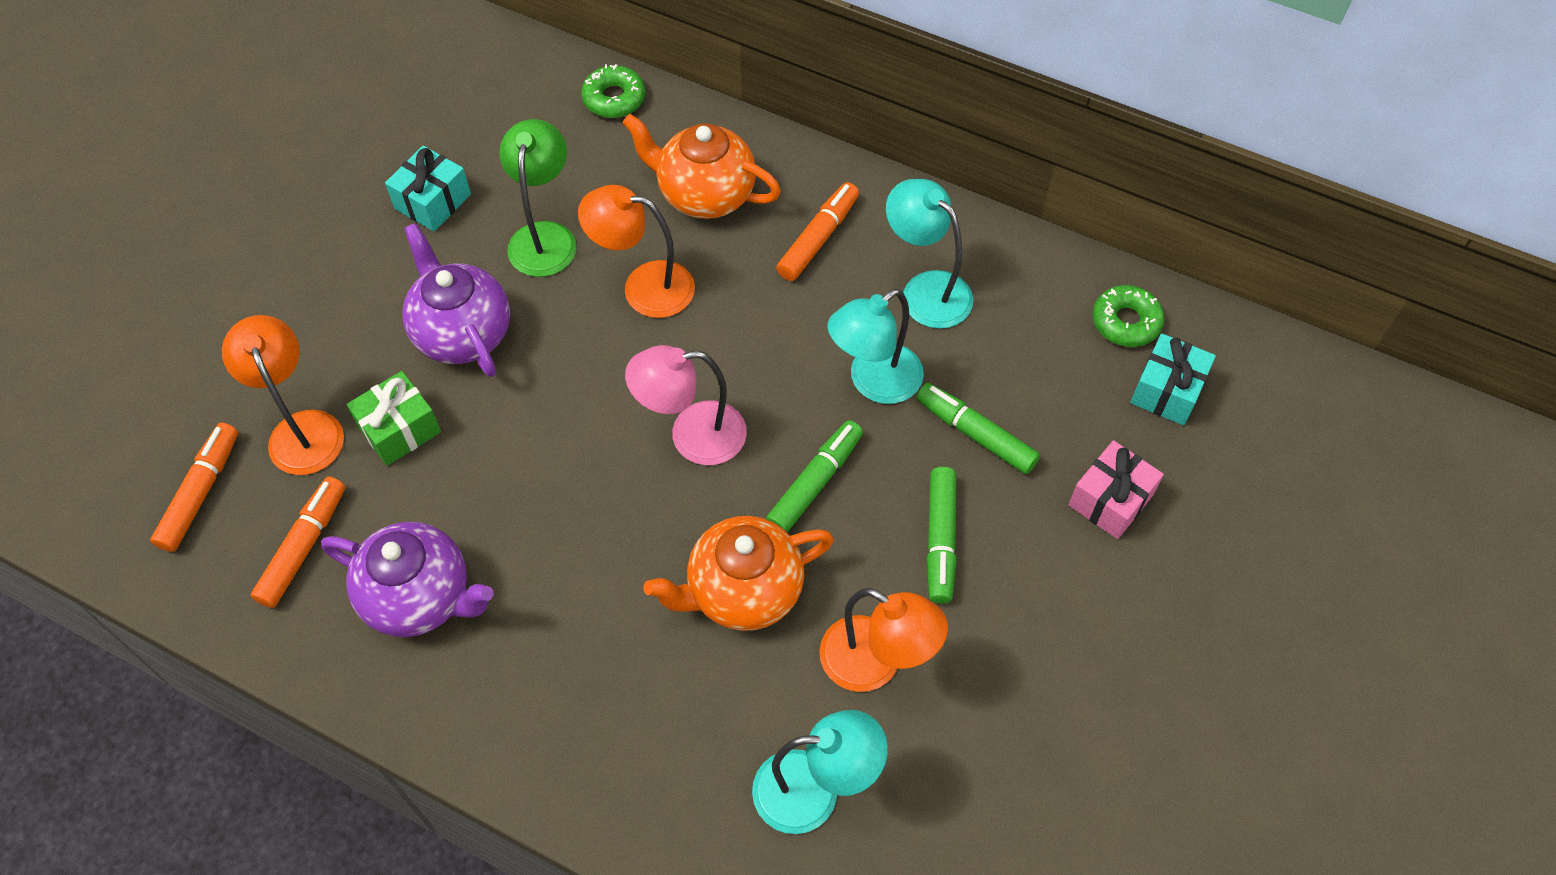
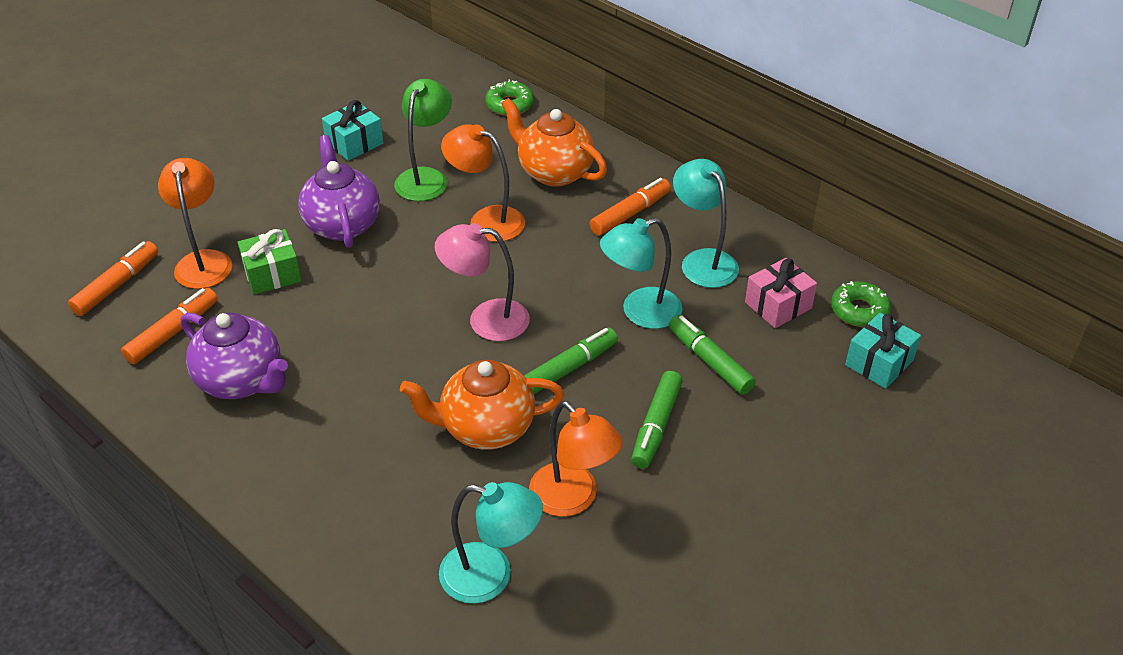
camera: 15 degrees right, 15 degrees down
pink gift [1069,440,1164,539] -> pink gift moved to [745,258,817,328]

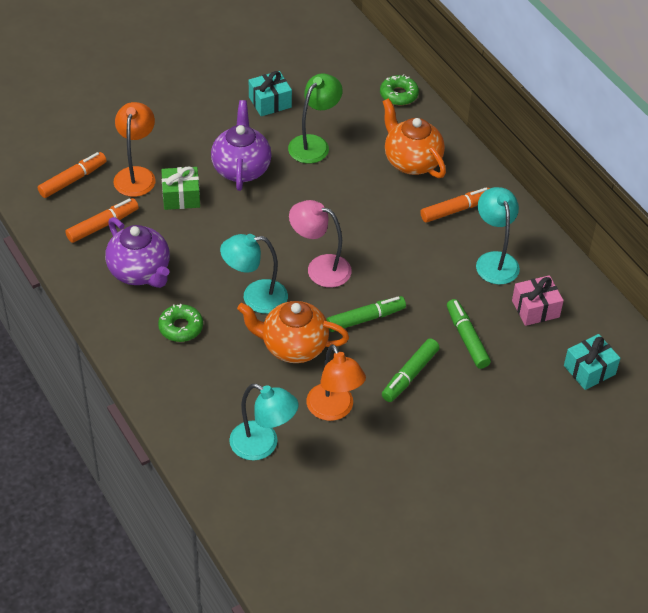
camera: 15 degrees right, 5 degrees up
orange lamp [441,124,525,242] -> none
turquoise lamp [600,218,682,329] -> turquoise lamp moved to [220,234,288,314]
green donut [831,281,891,327] -> green donut moved to [158,304,203,342]

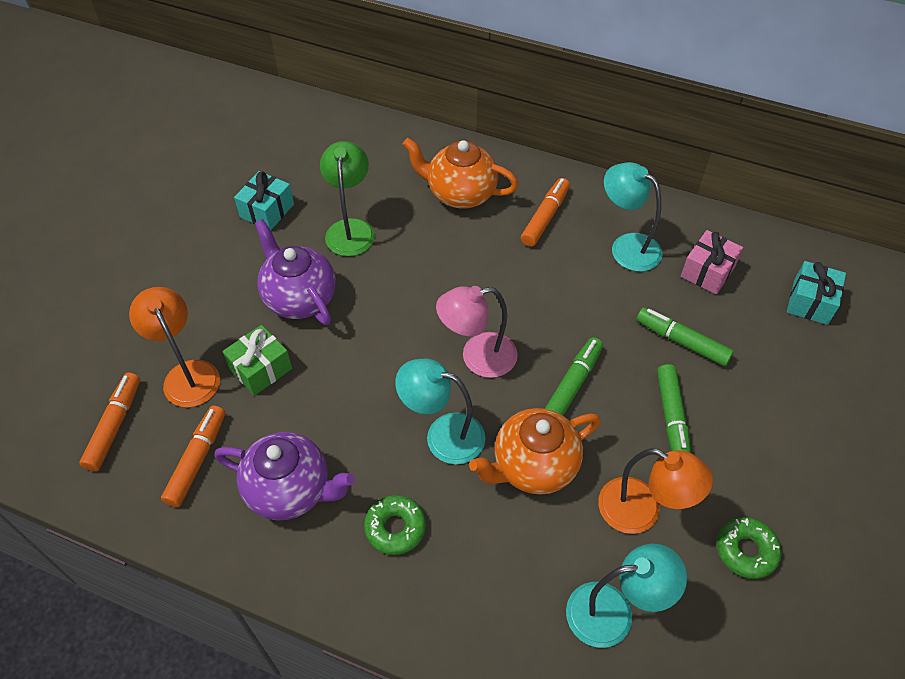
camera: 35 degrees left, 5 degrees up
turquoise lamp [220,234,288,314] -> turquoise lamp turned 60 degrees clockwise [395,358,486,464]
green donut [380,74,419,106] -> green donut moved to [717,517,782,579]

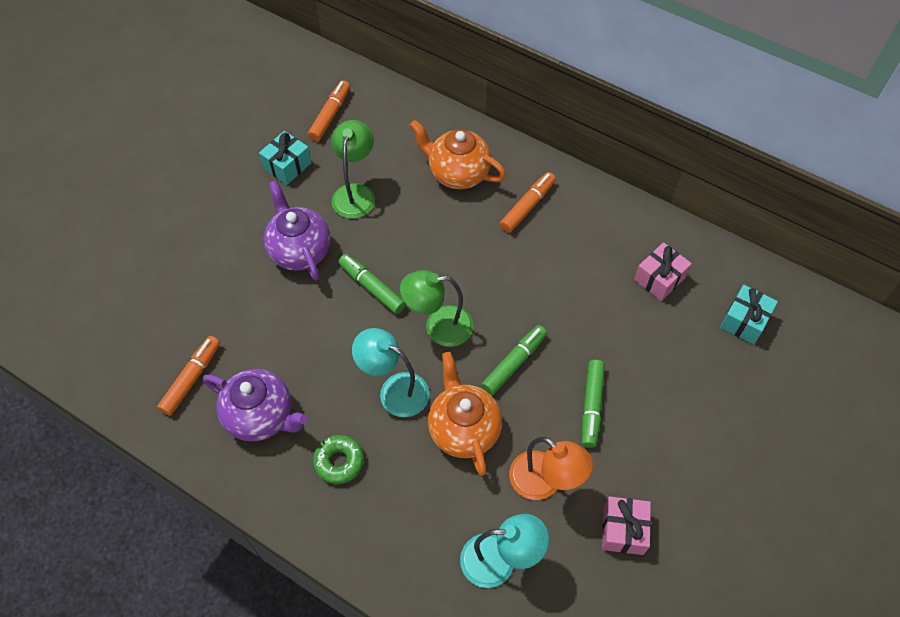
camera: 10 degrees right, 5 degrees up
orange marker [79,373,140,471] -> orange marker moved to [308,80,350,141]
orange lamp [129,287,220,407] -> none
green gift [222,325,292,396] -> none
pink lamp [436,286,518,378] -> green lamp [400,270,473,347]
orange teapot [469,408,601,494] -> orange teapot turned 90 degrees clockwise [428,352,502,476]
turquoise lamp [604,162,663,272] -> none
green marker [636,307,734,366] -> green marker moved to [338,254,406,314]
green donut [717,517,782,579] -> pink gift [602,496,651,555]

